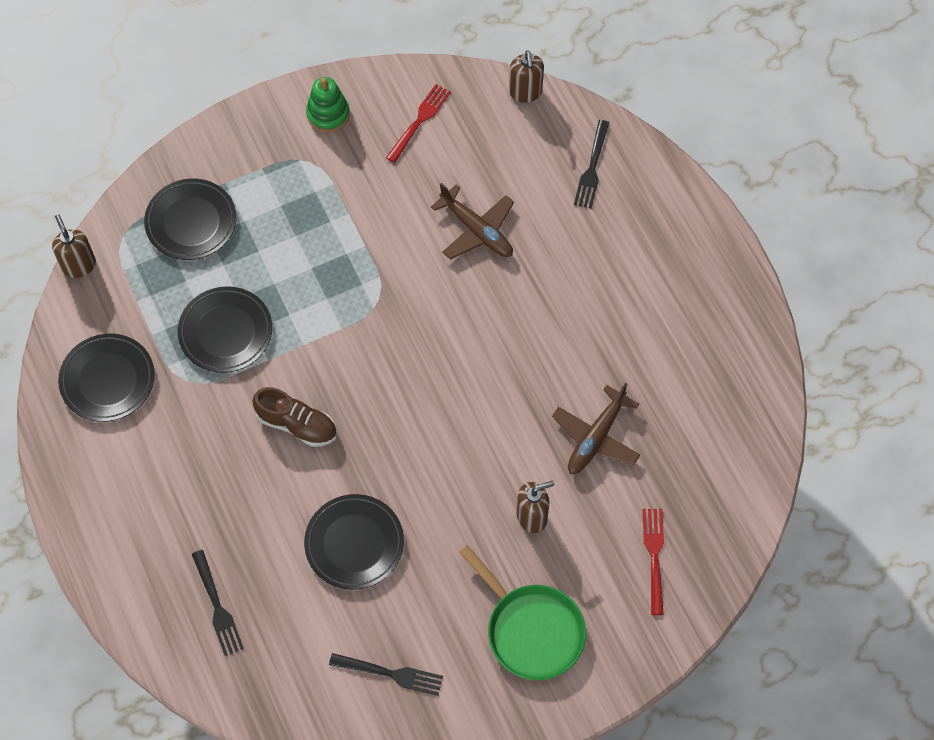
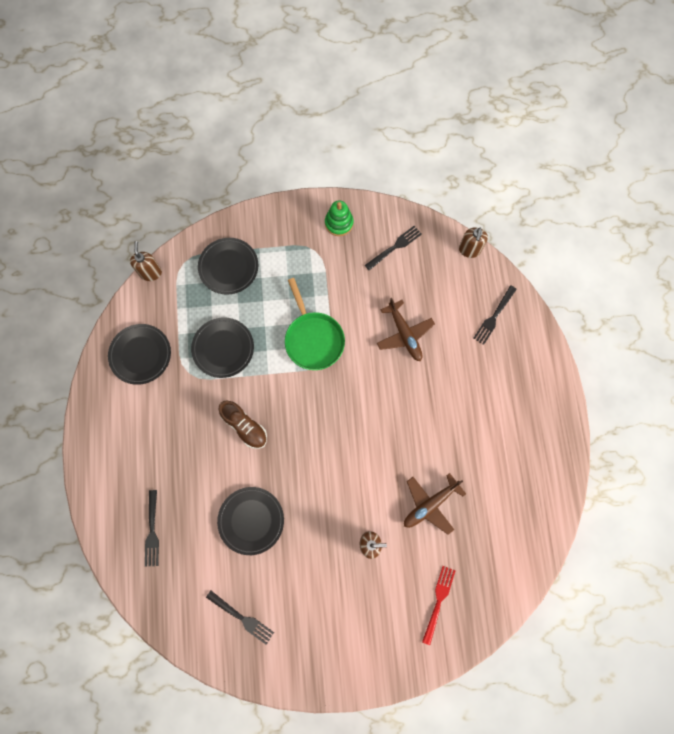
camera: 20 degrees right, 10 degrees up
red fork [386,84,451,163] -> black fork [365,226,422,270]
green pan [459,545,586,680] -> green pan moved to [285,278,345,370]

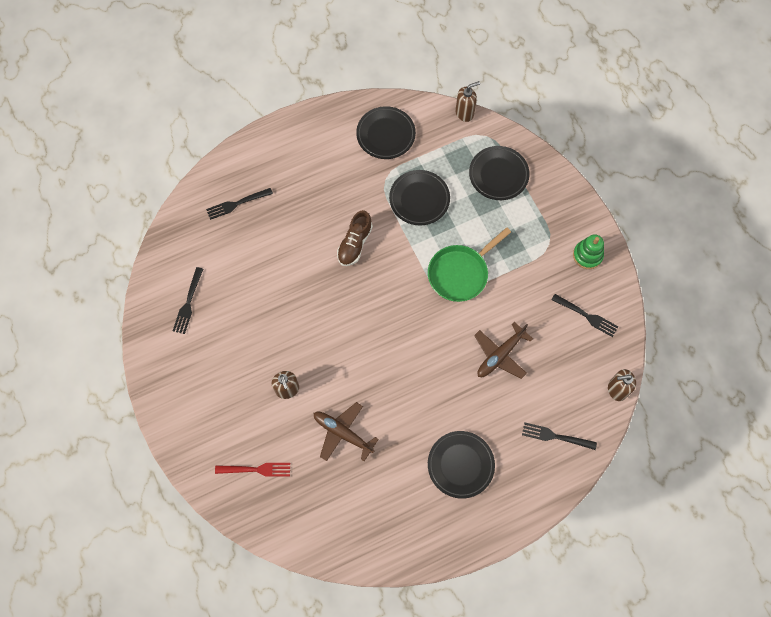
camera: 70 degrees right, 5 degrees down
black plate [217,487,284,555] -> black plate moved to [428,431,495,499]

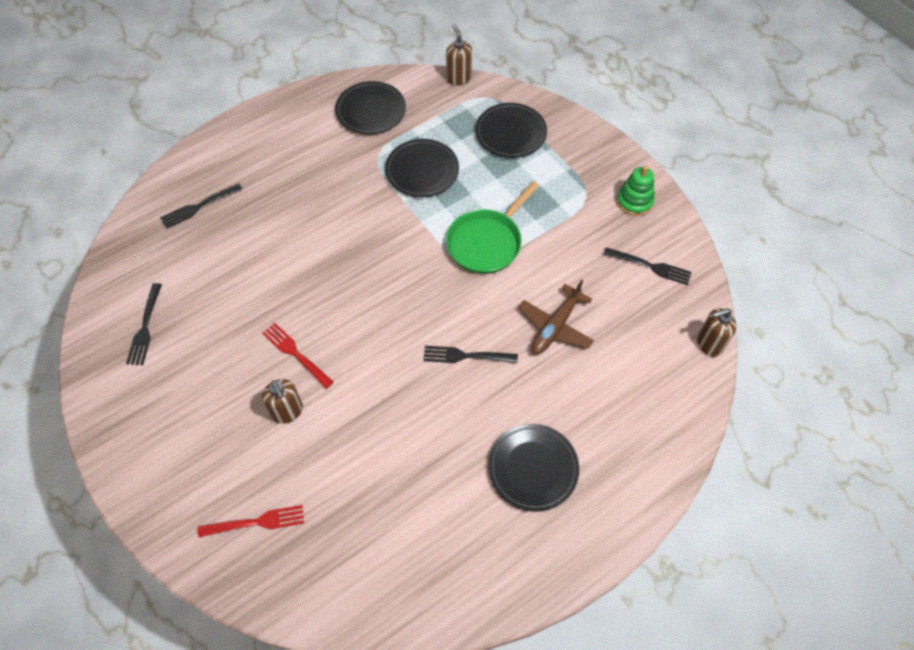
camera: 10 degrees left, 10 degrees down
brown plane [314,402,379,461] -> none
brown shoe [337,210,373,266] -> none
brown soap dispenser [455,81,480,122] -> brown soap dispenser turned 75 degrees counterclockwise [446,24,472,86]
black fork [522,422,597,450] -> black fork moved to [423,346,518,363]
none -> red fork [262,323,334,389]

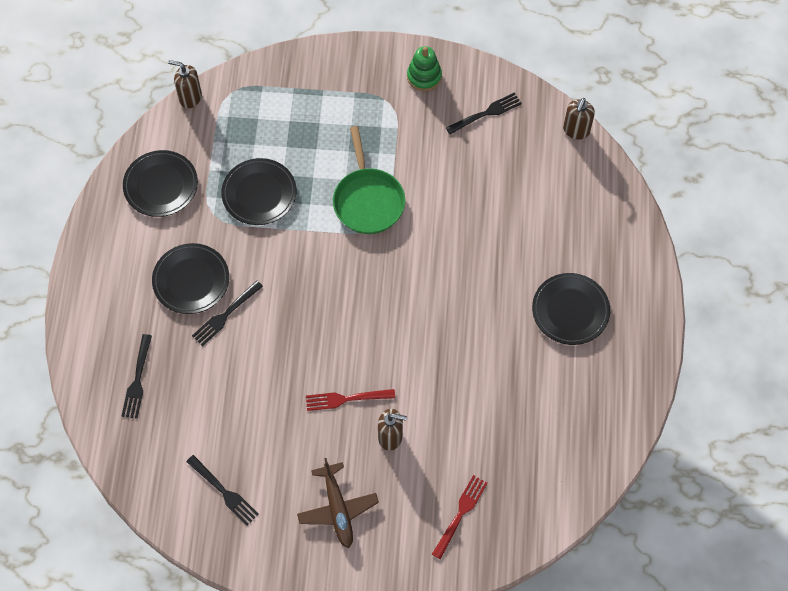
camera: 50 degrees left, 5 degrees up
black fork [423,346,518,363] -> black fork moved to [192,280,263,346]
black plate [475,103,547,158] -> black plate moved to [152,243,229,314]
brown plane [518,280,594,355] -> brown plane moved to [297,458,379,548]

